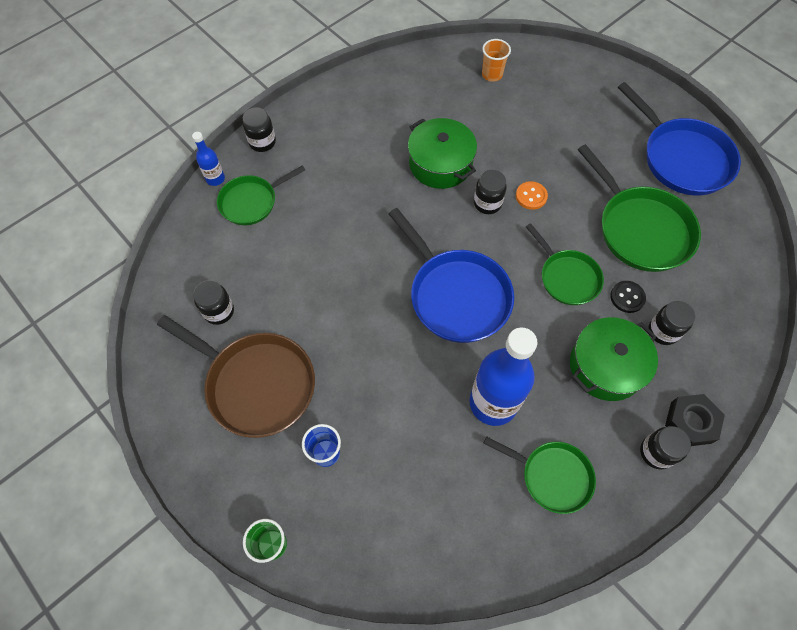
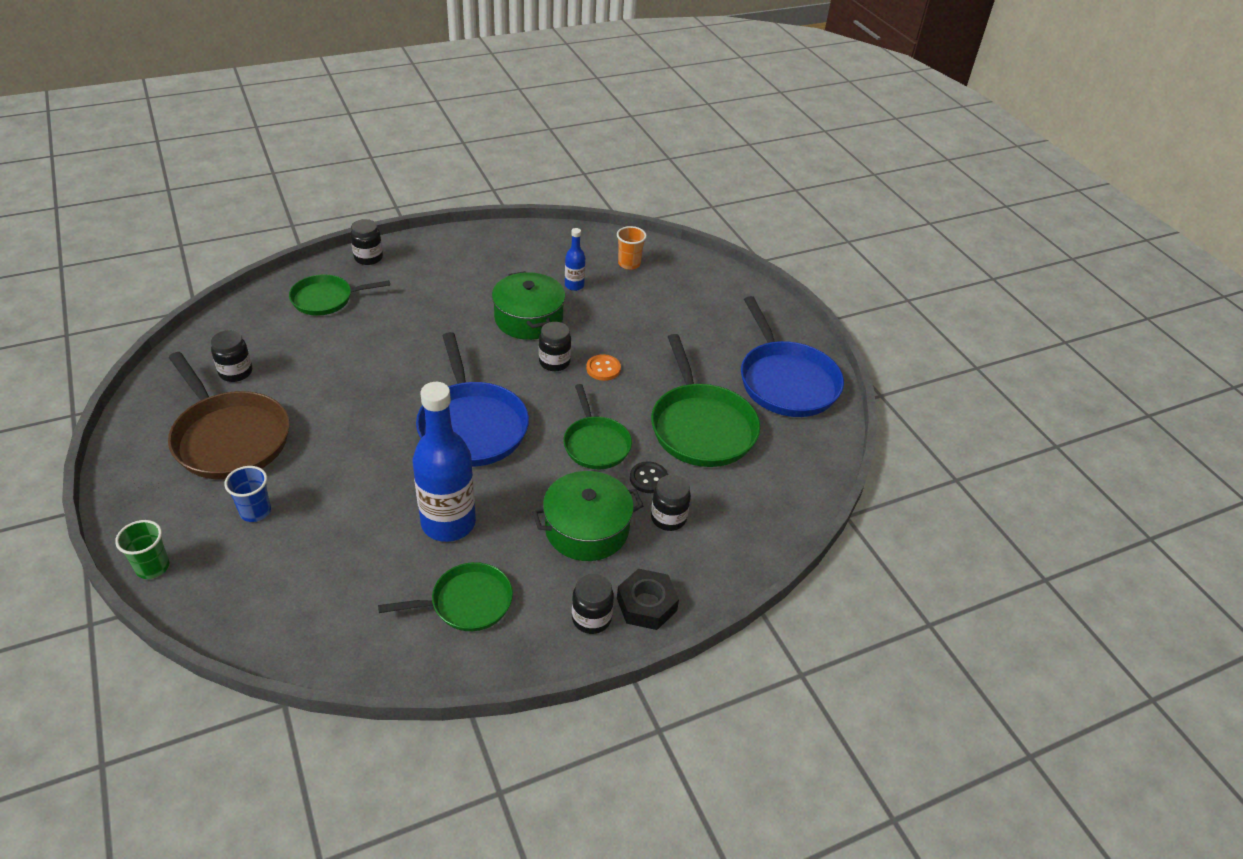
camera: 15 degrees right, 20 degrees down
blue bottle [192,132,225,186] -> blue bottle moved to [565,228,585,291]
green pan [483,437,596,514] -> green pan turned 60 degrees counterclockwise [378,562,513,631]

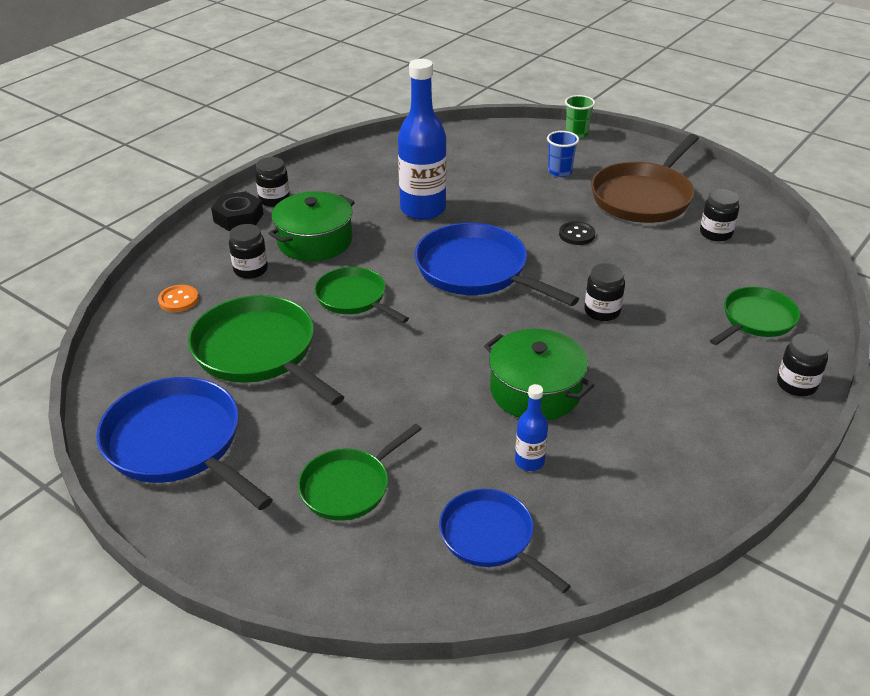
camera: 155 degrees right, 5 degrees down
brown pan [168,352,290,480] -> brown pan turned 75 degrees counterclockwise [591,134,699,223]
green pan [378,562,513,631] -> green pan moved to [298,423,422,521]
black jar [539,322,571,371] -> black jar moved to [584,263,625,321]
orange button [586,354,621,381] -> orange button moved to [158,285,199,312]
orange cup [617,226,647,270] -> blue pan [439,489,571,593]
black button [630,461,668,493] -> black button moved to [559,221,595,245]

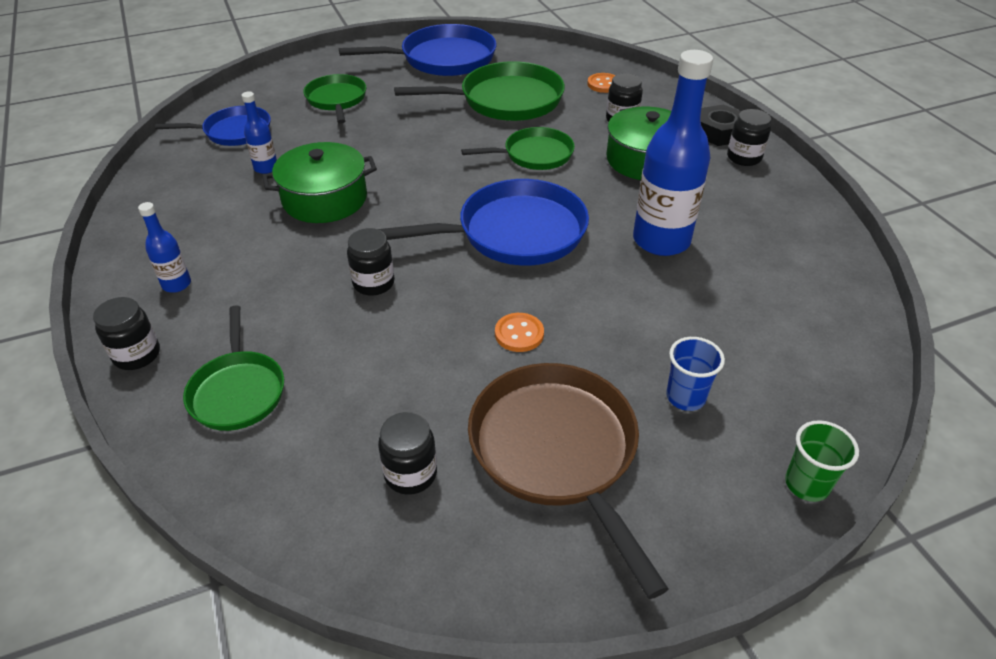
camera: 120 degrees right, 5 degrees up
black button [559,221,595,245] -> orange button [495,313,544,352]
none -> blue bottle [138,202,191,293]

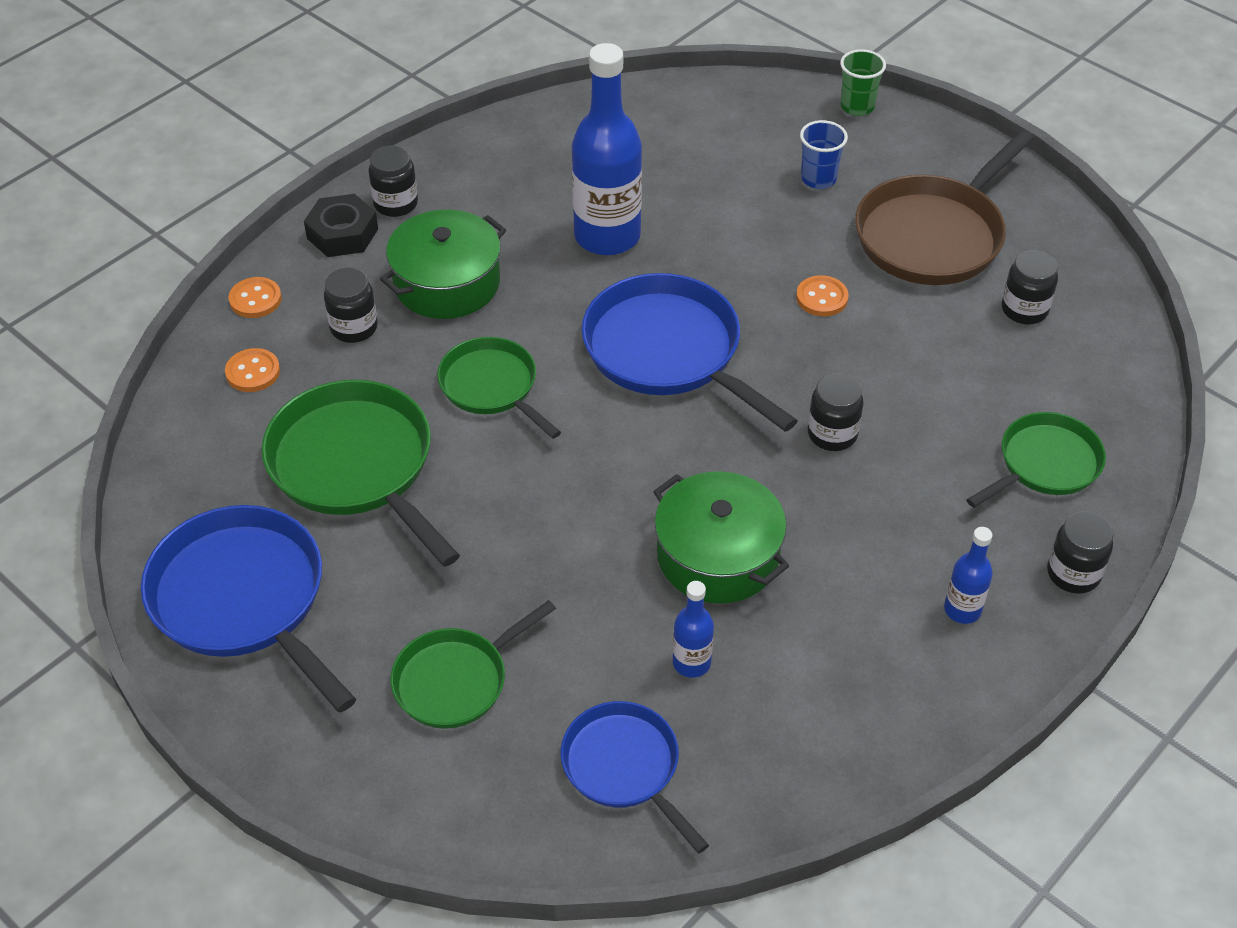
camera: 115 degrees left, 5 degrees up
none -> orange button [228,277,282,318]

